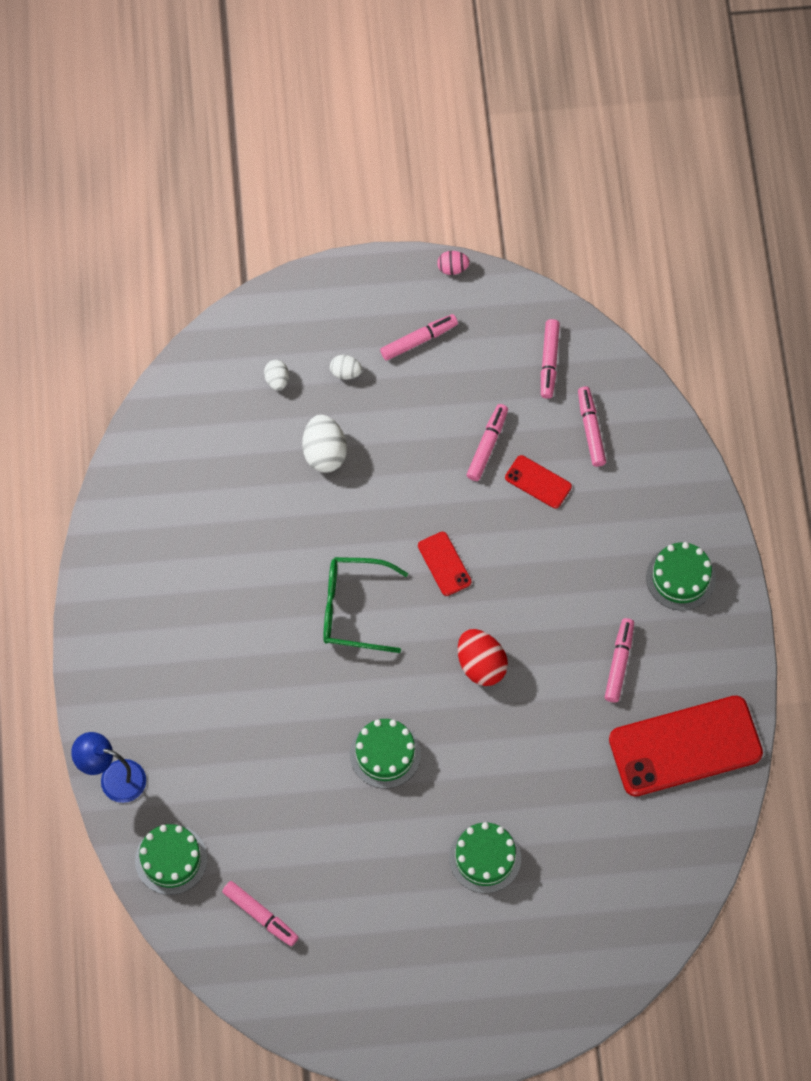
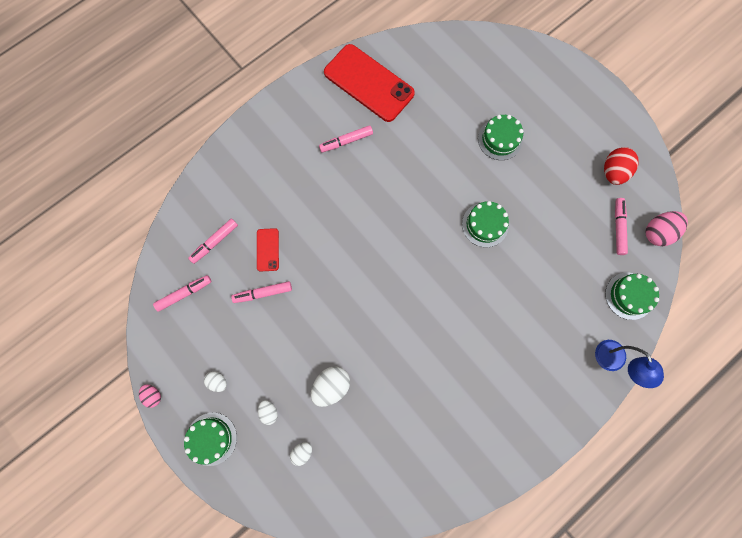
camera: 125 degrees left, 10 degrees up
green glasses [323,557,408,653] -> none
pink marker [380,314,458,361] -> white egg [204,371,227,392]
red phone [418,532,472,596] -> none
red egg [458,629,508,686] -> red egg moved to [604,147,639,185]
green cake [646,542,716,611] -> green cake moved to [184,413,237,466]
none -> pink egg [646,211,688,246]

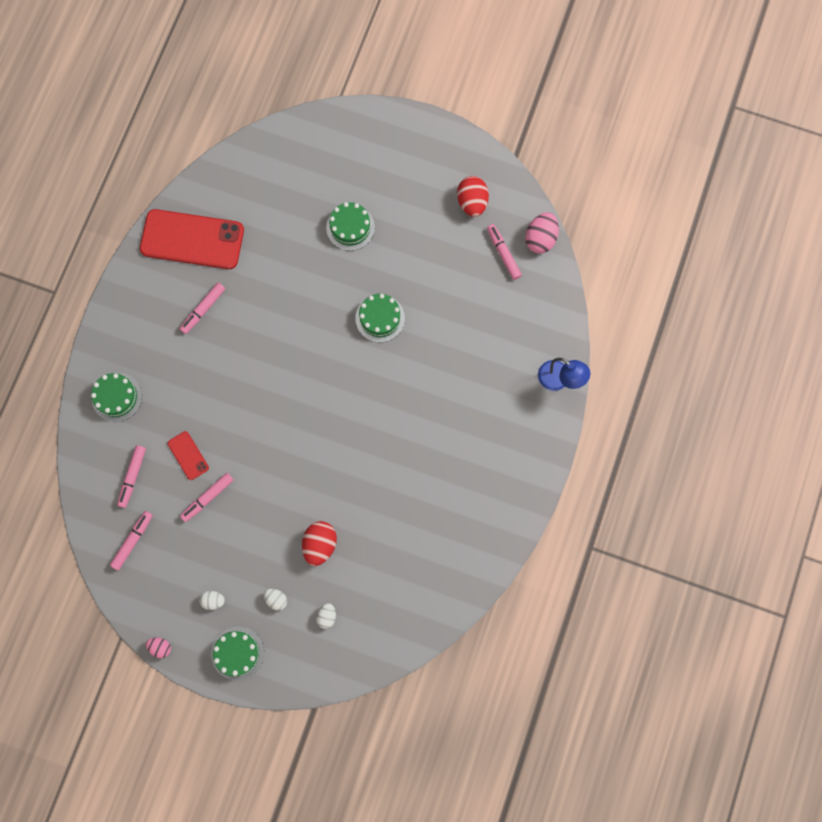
camera: 30 degrees left, 0 degrees up
white egg [311,367,350,407] -> red egg [302,521,337,566]
green cake [605,272,659,320] -> green cake moved to [91,373,142,422]

